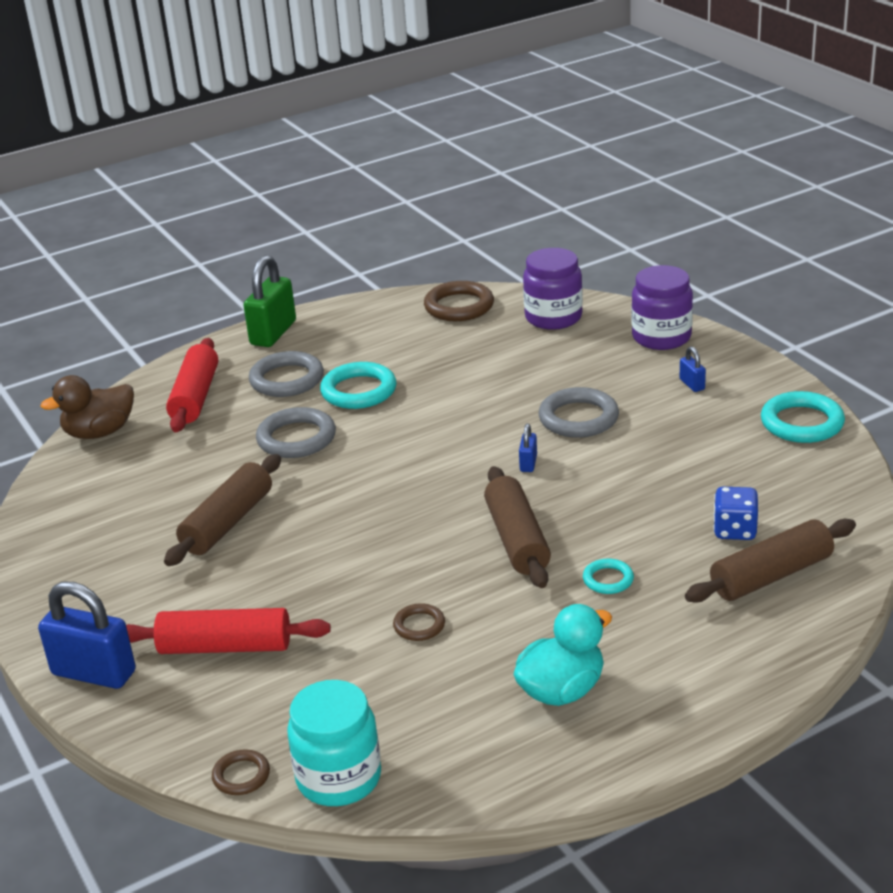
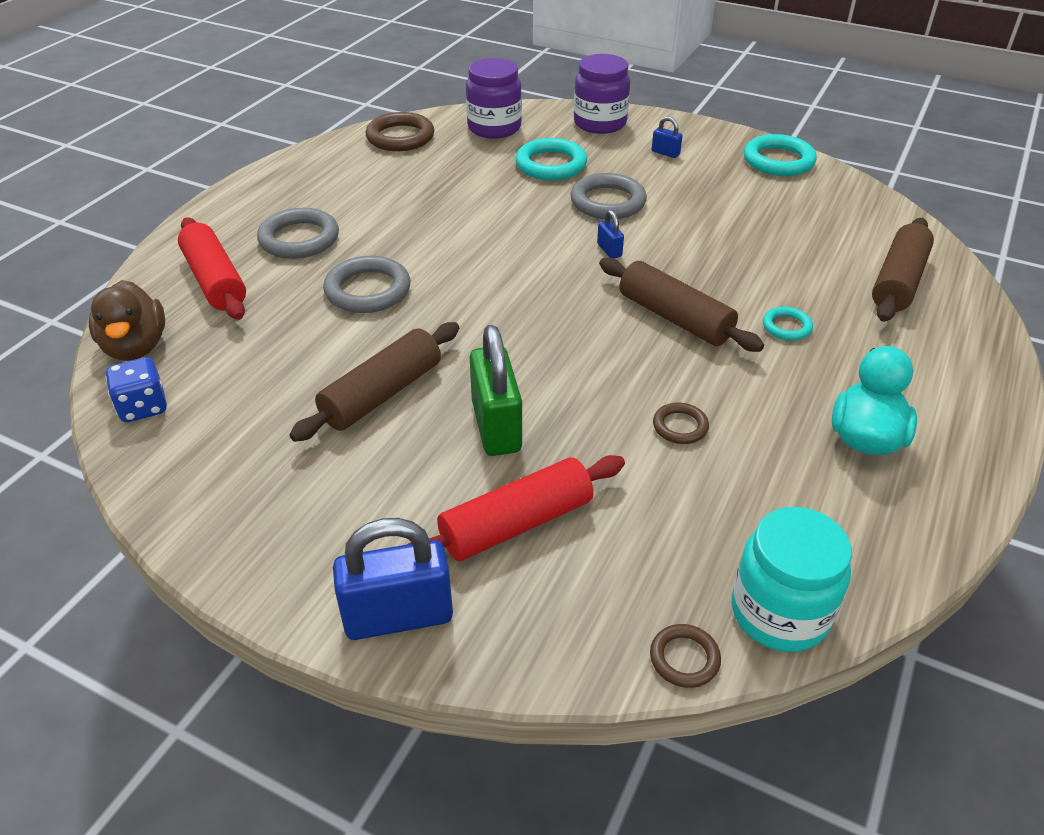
camera: 35 degrees left, 10 degrees up
brown duck [41,375,134,439] -> brown duck turned 45 degrees counterclockwise [89,280,165,361]
brown rolling pin [164,454,281,566] -> brown rolling pin turned 45 degrees clockwise [290,322,459,442]
green padlock [243,255,296,347] -> green padlock moved to [470,325,522,456]
turquoise ring [320,362,397,409] -> turquoise ring moved to [515,138,587,180]
blue dice [713,487,758,540] -> blue dice moved to [105,357,167,422]

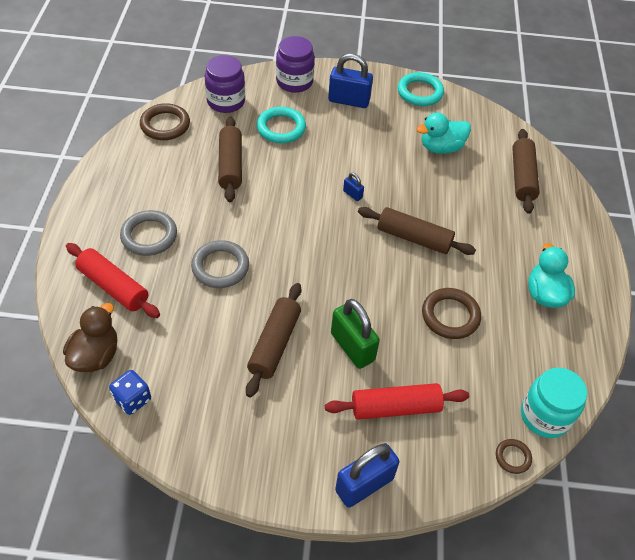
camera: 25 degrees left, 10 degrees up
brown duck [89,280,165,361] -> brown duck turned 120 degrees counterclockwise [63,303,117,372]
red rolling pin [408,455,625,561] -> red rolling pin turned 45 degrees clockwise [325,383,469,420]
grey ring [570,173,647,220] -> none
blue padlock [652,116,682,158] -> blue padlock [328,54,373,108], size x2.15
brown ring [653,403,709,444] -> brown ring [422,288,481,339], size x1.84
turquoise ring [763,307,813,341] -> none
none -> brown rolling pin [218,116,242,202]
none -> turquoise duck [417,113,471,154]

